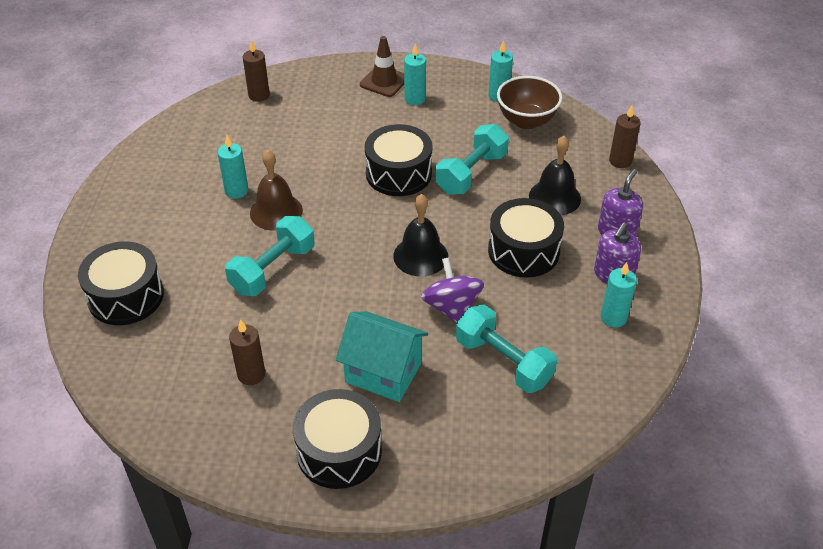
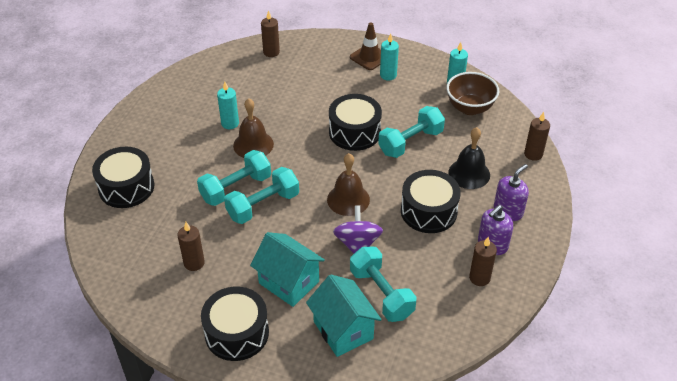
camera: 15 degrees right, 0 degrees up
black bell [393,194,448,276] -> brown bell [327,153,370,216]
turquoise candle [601,262,637,328] -> brown candle [469,237,497,286]
none -> turquoise dumbbell [224,167,299,224]
none -> turquoise house [306,275,382,357]

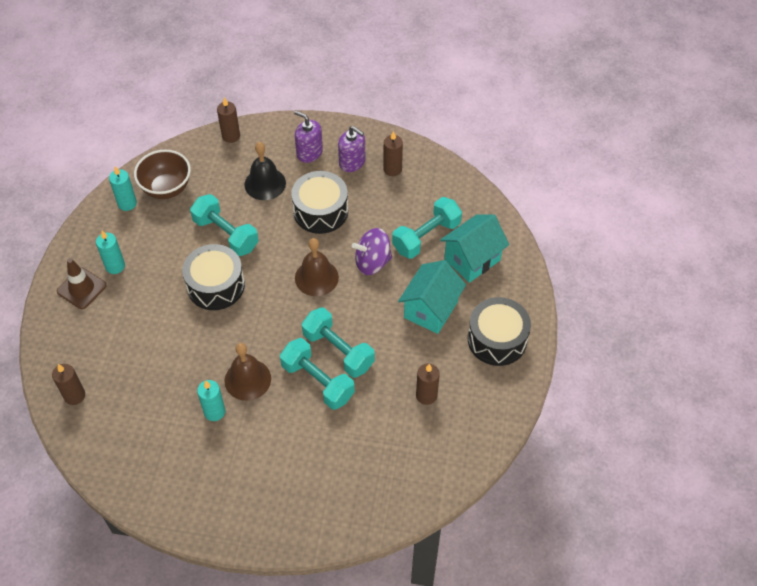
camera: 100 degrees left, 10 degrees up
black drum [92,147,154,208] -> none

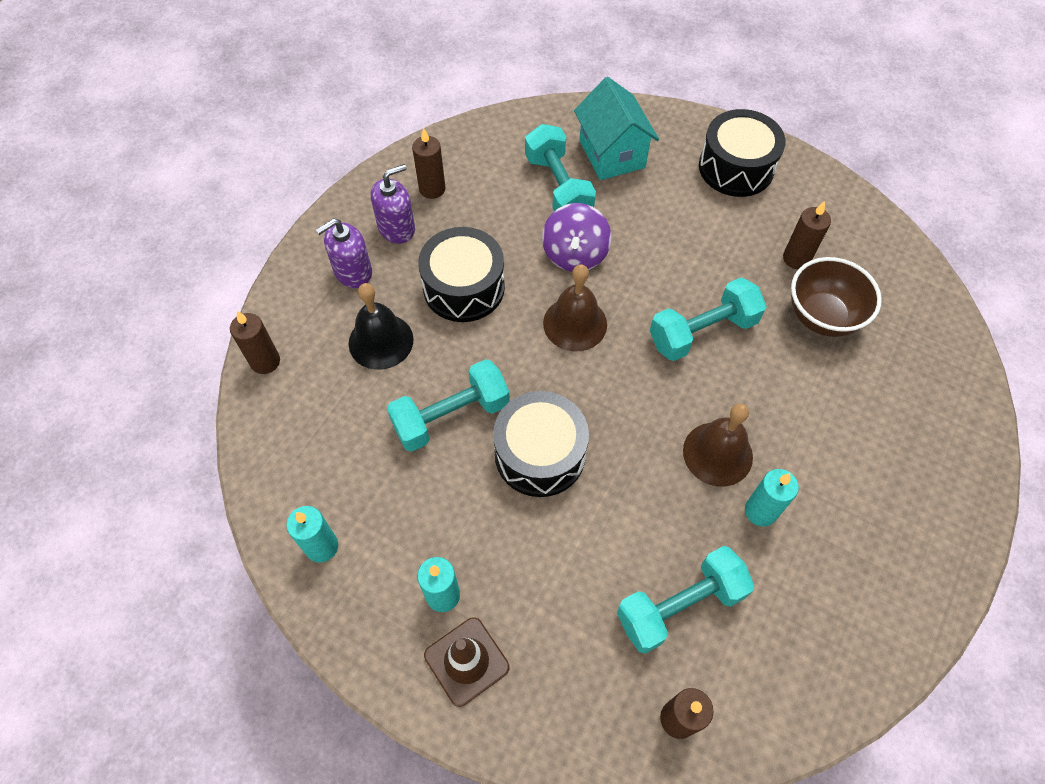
camera: 70 degrees left, 5 degrees up
brown bowl [134,150,191,199] -> brown bowl moved to [791,257,882,337]
turquoise dumbbell [280,338,355,410] -> turquoise dumbbell moved to [617,546,754,654]
turquoise house [398,260,466,334] -> none

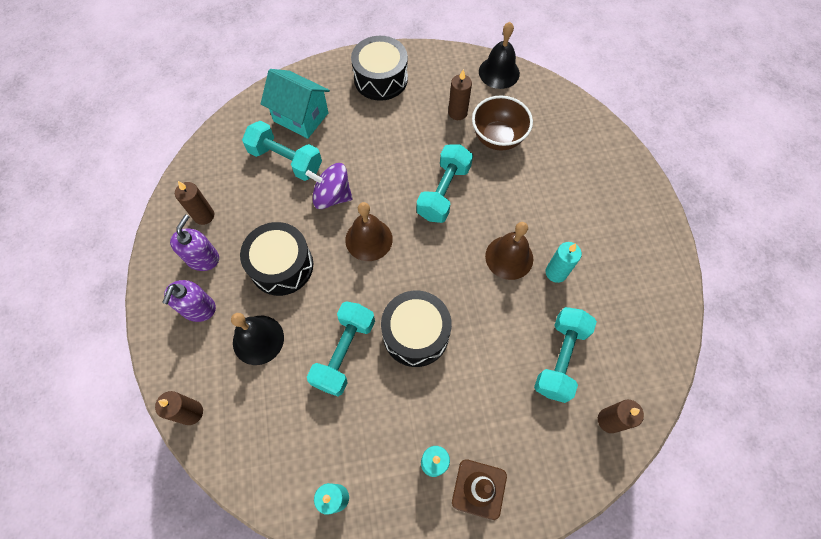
camera: 40 degrees left, 5 degrees up
purple spinning top [542,203,611,272] -> purple spinning top turned 135 degrees clockwise [305,163,352,209]
none -> black bell [479,22,520,89]

